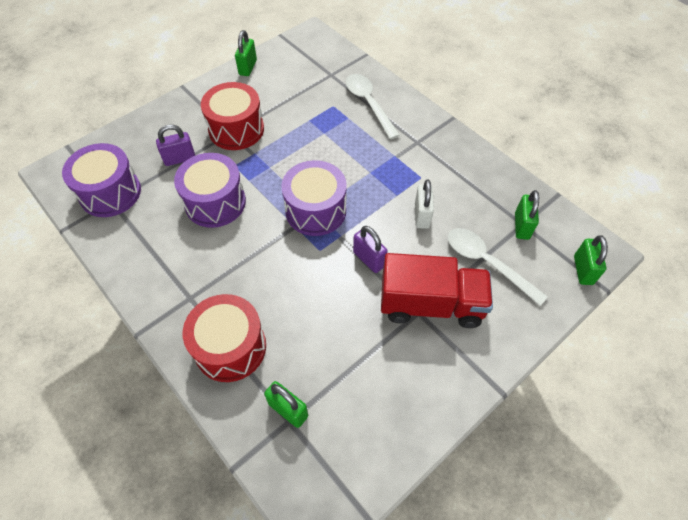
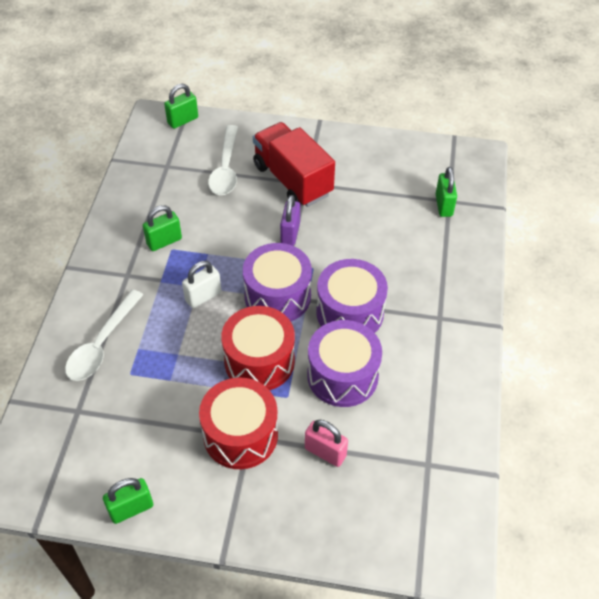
camera: 130 degrees left, 5 degrees down
purple drum [62,143,141,217] -> purple drum moved to [316,259,388,333]
purple padlock [156,124,195,166] -> pink padlock [305,420,348,467]
red drum [183,294,266,382] -> red drum moved to [221,306,295,390]
white padlock [415,180,434,229] -> white padlock moved to [182,261,222,308]
green padlock [515,190,539,240] -> green padlock moved to [143,205,182,251]

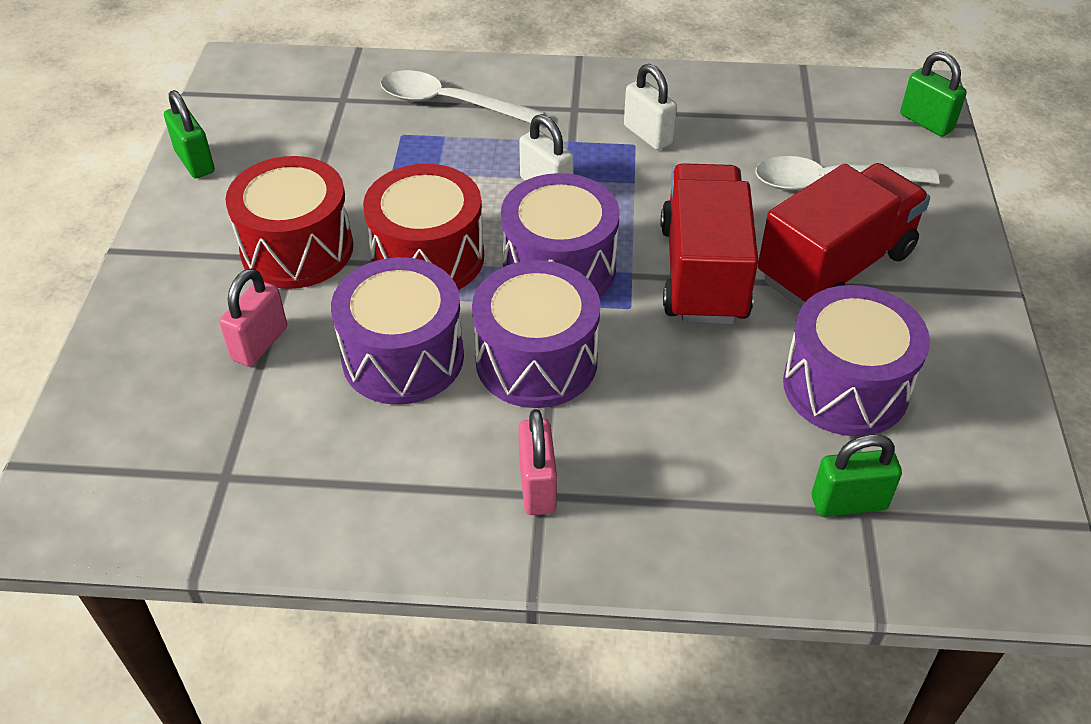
camera: 85 degrees right, 5 degrees down
green padlock [143,205,182,251] -> white padlock [624,64,677,150]
purple padlock [280,195,300,246] -> red truck [661,163,759,324]
none -> pink padlock [518,409,557,515]
none -> purple drum [783,285,930,436]

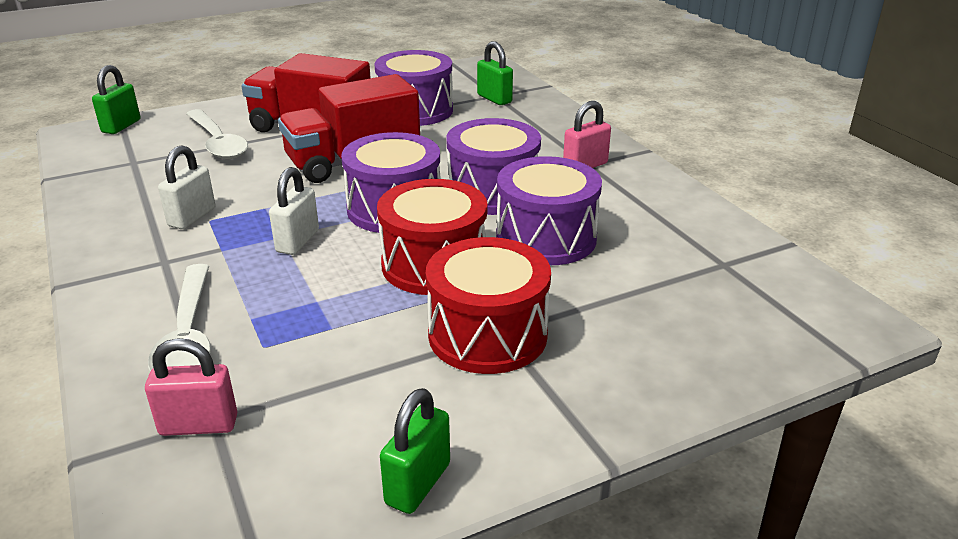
camera: 120 degrees left, 15 degrees down
pink padlock [219,268,287,367] -> pink padlock moved to [145,338,237,436]

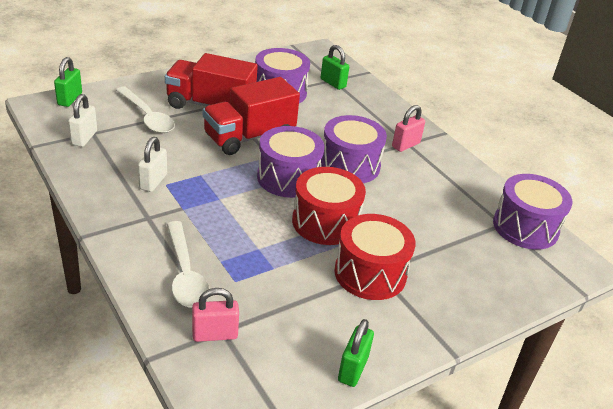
camera: 10 degrees left, 5 degrees up
white padlock [269,167,319,255] -> white padlock moved to [68,94,97,147]
purple drum [496,156,602,265] -> purple drum moved to [493,174,573,250]

